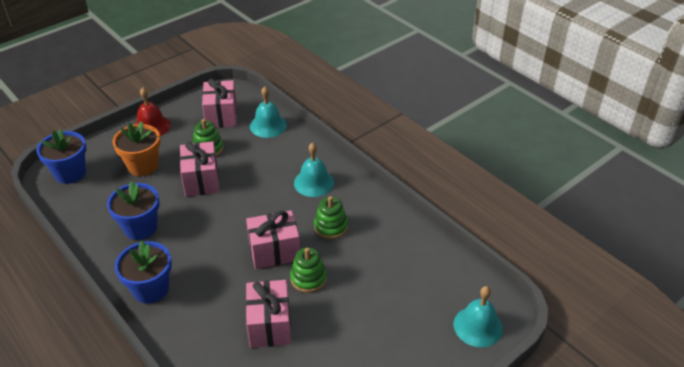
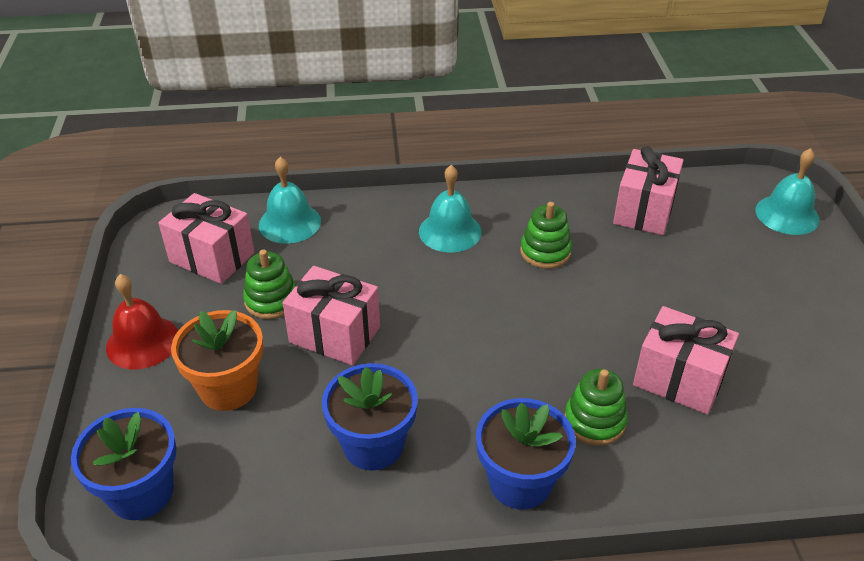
camera: 55 degrees left, 0 degrees up
pink gift [246,210,300,269] -> pink gift moved to [613,146,684,235]
green stacking toy [290,247,327,293] -> green stacking toy moved to [564,369,628,446]

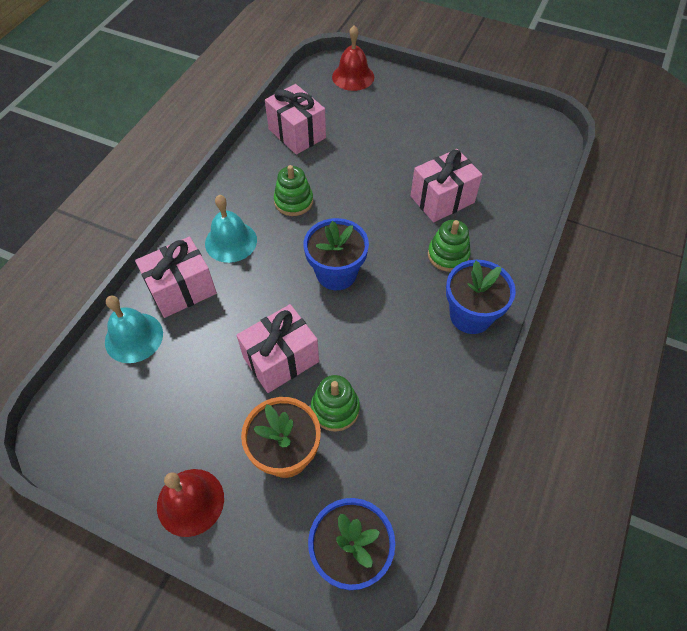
camera: 60 degrees left, 15 degrees up
pink gift [158,193,255,284] -> pink gift moved to [135,237,217,318]
green stacking toy [243,249,296,319] -> green stacking toy moved to [311,375,360,432]
blue flower pot [322,363,418,471] -> blue flower pot moved to [303,218,369,290]
turquoise bell [755,148,820,235] -> red bell [332,25,374,91]

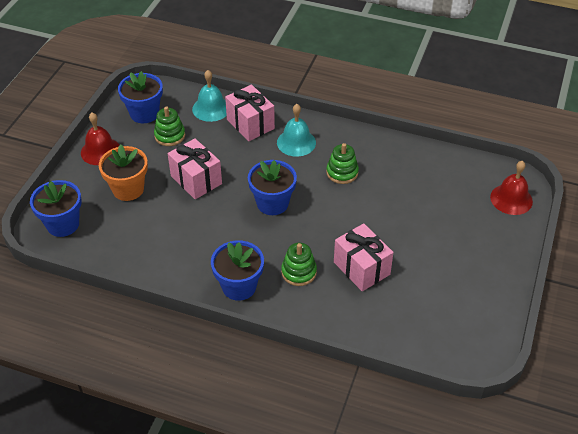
camera: 85 degrees right, 10 degrees down
pink gift [265,84,326,154] -> none
green stacking toy [311,375,360,432] -> green stacking toy moved to [154,106,185,146]
none -> blue flower pot [118,71,163,123]

